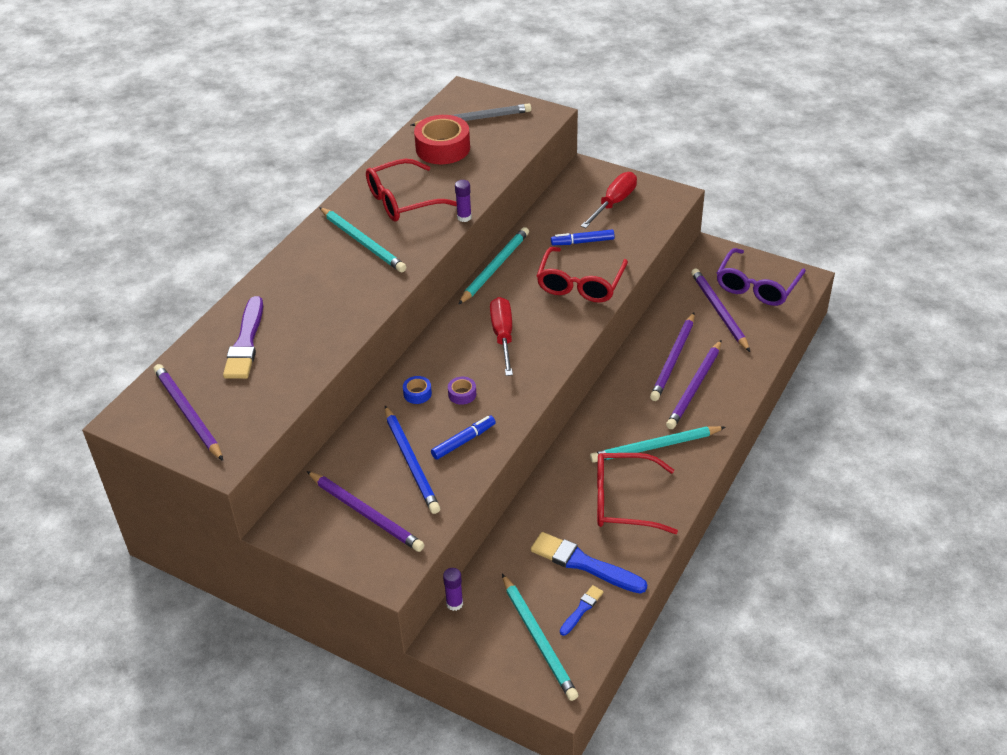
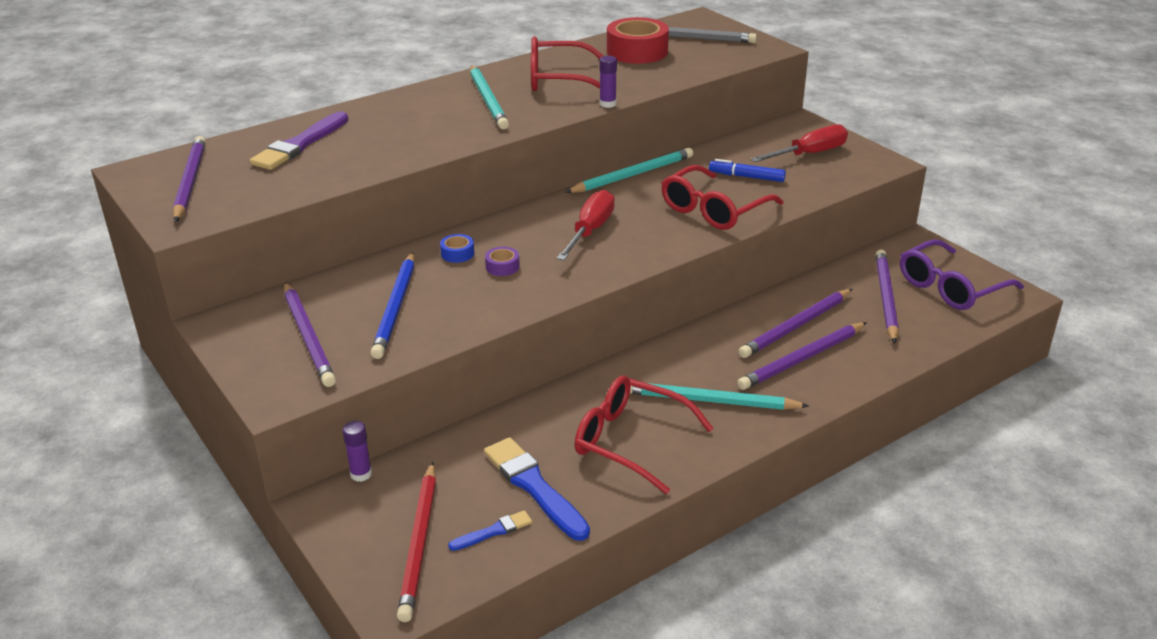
camera: 25 degrees right, 10 degrees down
blue marker [431,416,496,460] -> none
turquoise pencil [502,574,579,701] -> red pencil [397,462,436,622]

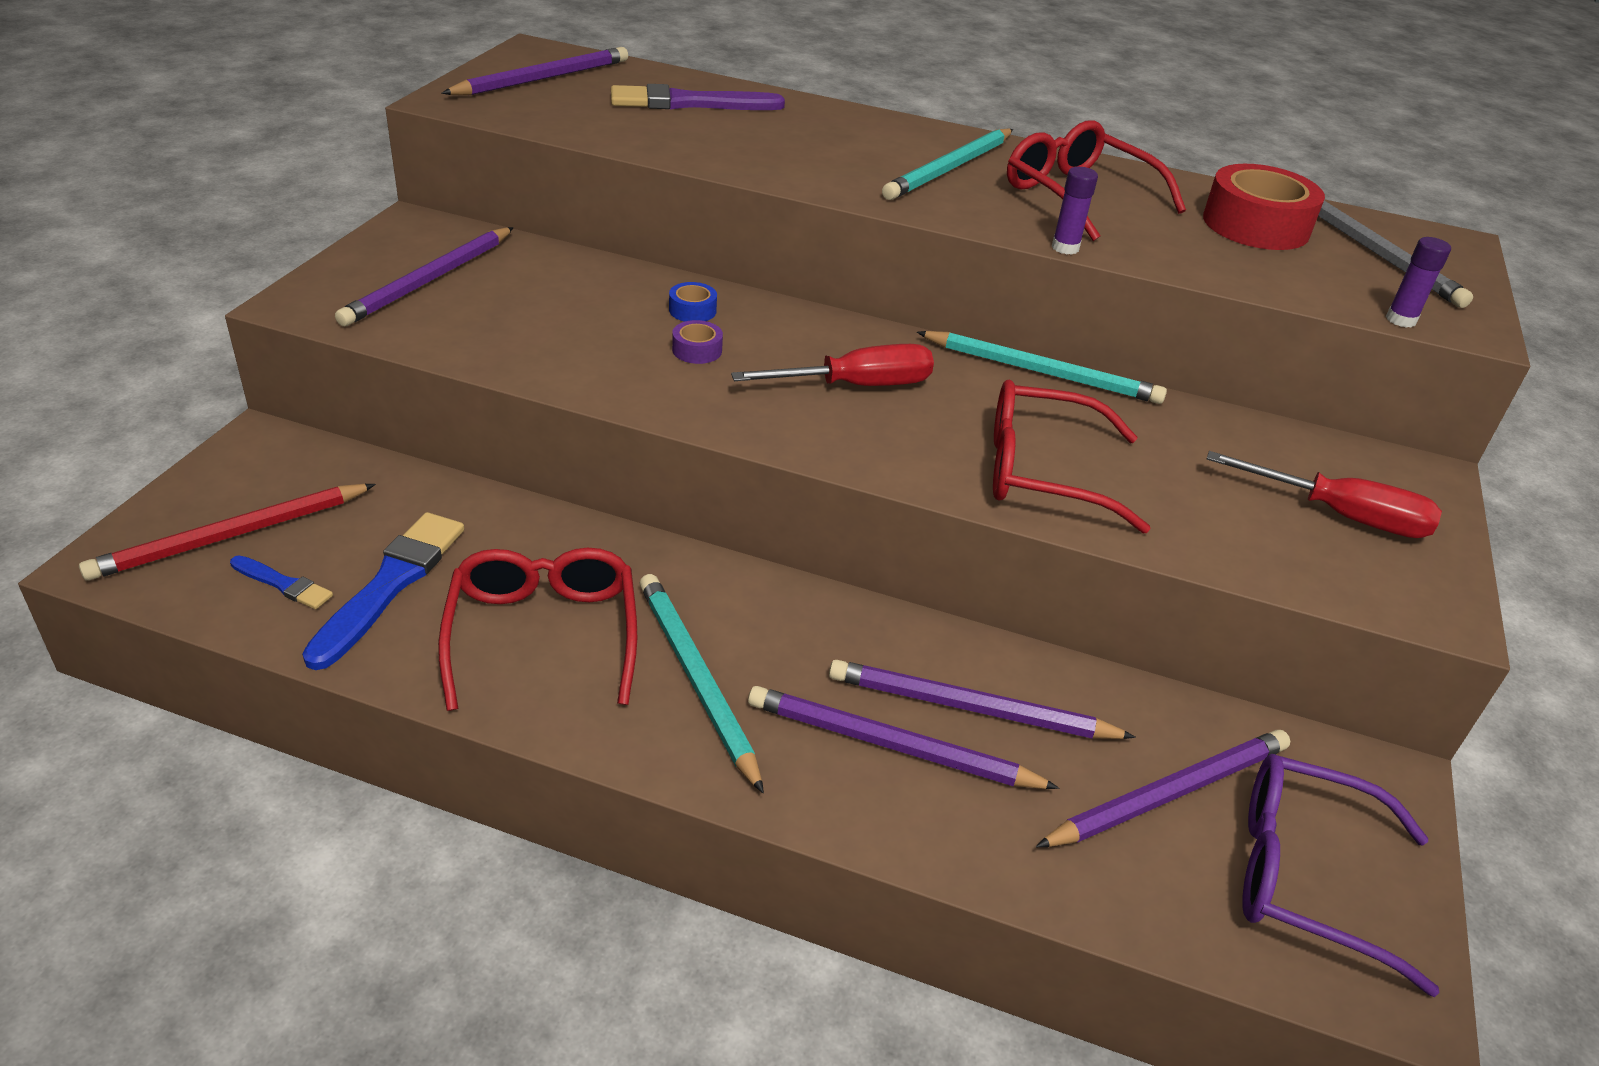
camera: 50 degrees right, 5 degrees up
purple glue stick [342,421,372,482] -> purple glue stick moved to [1386,237,1451,328]
blue pencil [371,252,415,359] -> none
blue marker [709,159,786,182] -> none

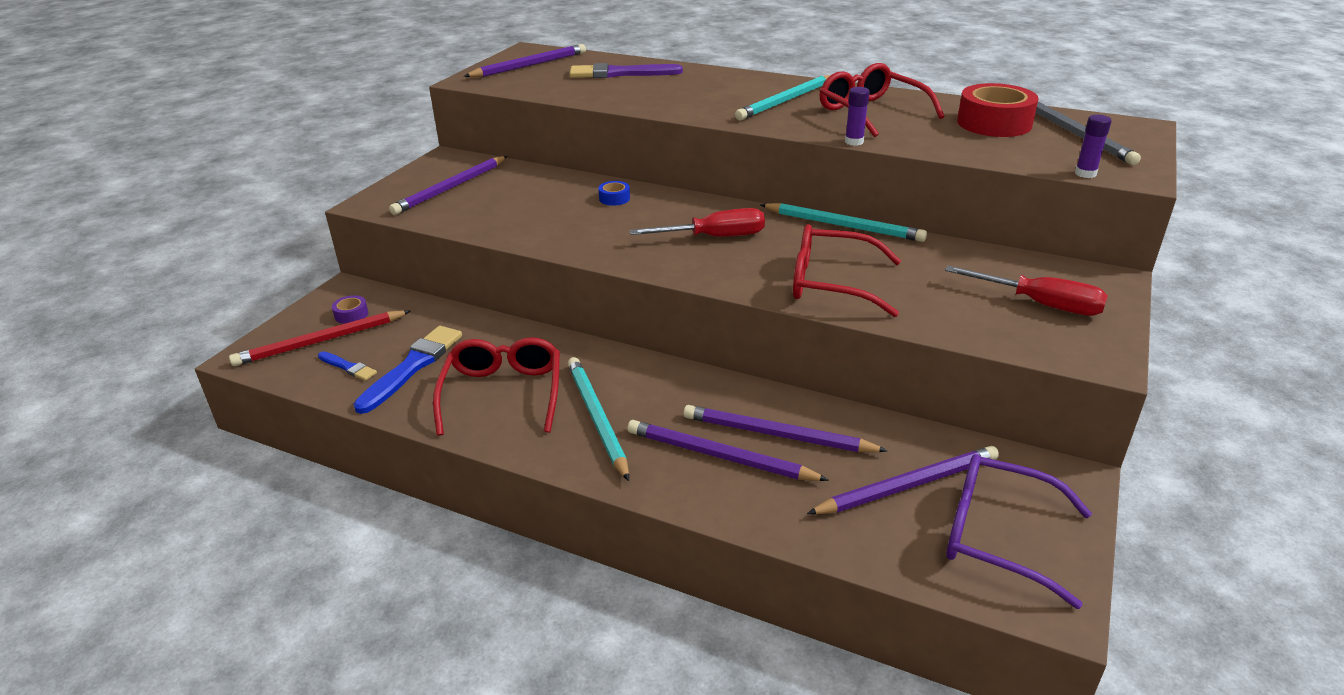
camera: 10 degrees right, 5 degrees down
purple tape [672,320,723,364] -> purple tape moved to [332,295,368,324]

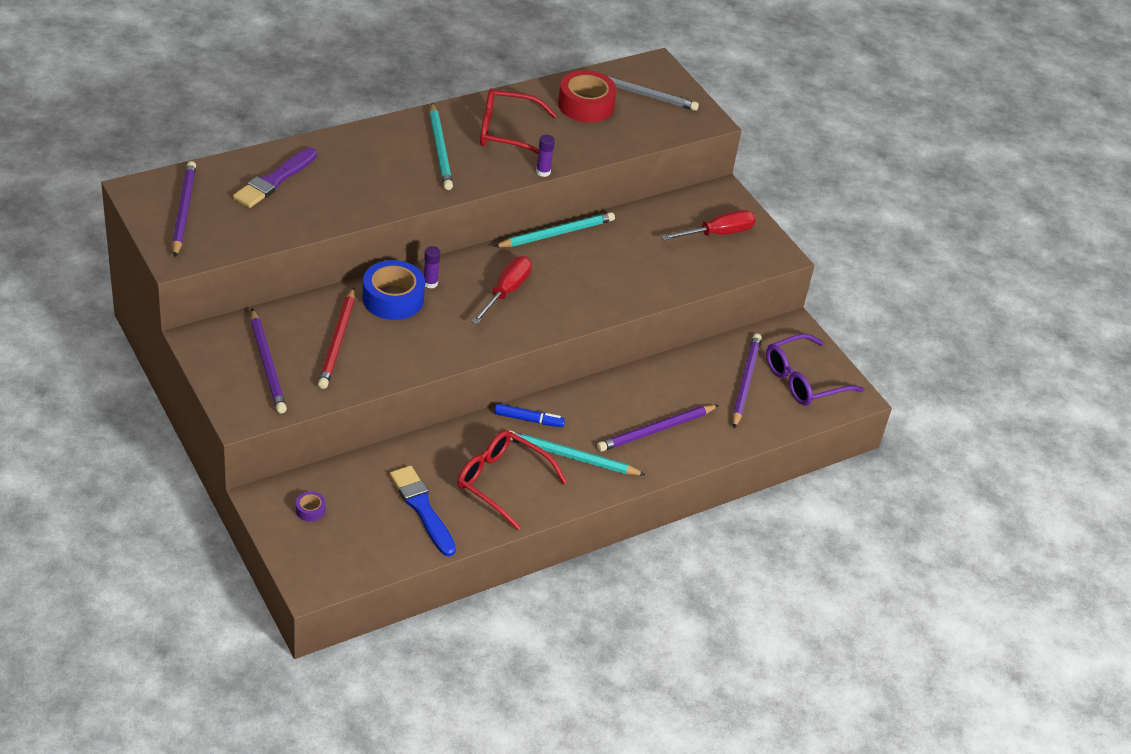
camera: 60 degrees left, 10 degrees up
red pencil [229,310,410,366] -> red pencil moved to [318,287,355,389]
blue brush [318,351,377,381] -> none
blue tape [598,181,630,205] -> blue tape [363,260,425,320], size x2.23
purple pencil [683,405,888,452] -> none
red glasses [793,224,901,317] -> none
purple glue stick [1075,114,1112,178] -> purple glue stick moved to [424,246,440,289]
none -> blue marker [495,403,565,427]

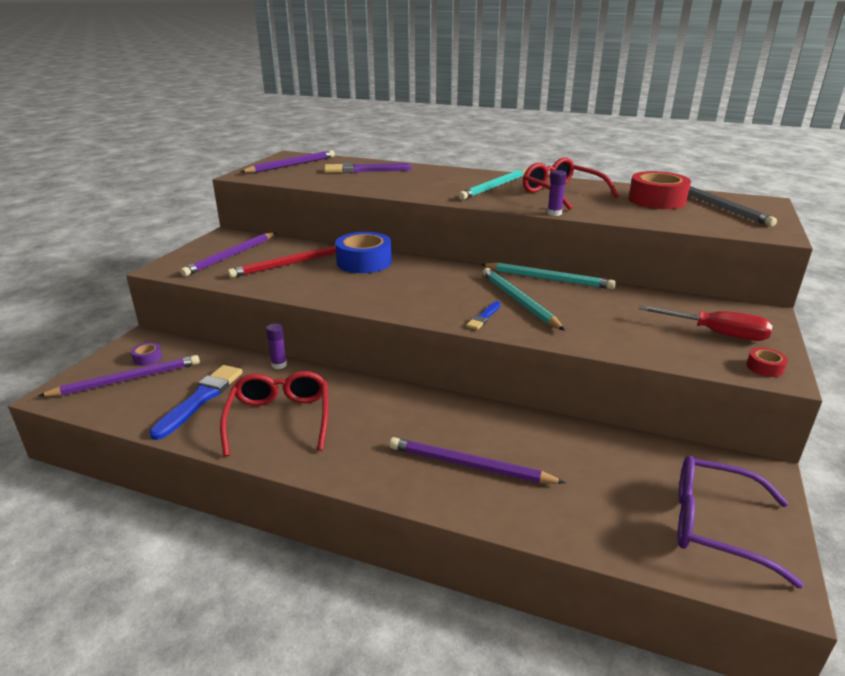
camera: 55 degrees right, 15 degrees down
purple glue stick [424,246,440,289] -> purple glue stick moved to [266,323,287,369]
red screwdriver [471,256,532,324] -> none
blue marker [495,403,565,427] -> none
turquoise pencil [509,430,646,475] -> turquoise pencil moved to [483,268,565,331]
purple pencil [733,334,762,428] -> purple pencil moved to [38,355,200,397]
none -> blue brush [466,301,501,330]
none -> red tape [746,347,788,377]

